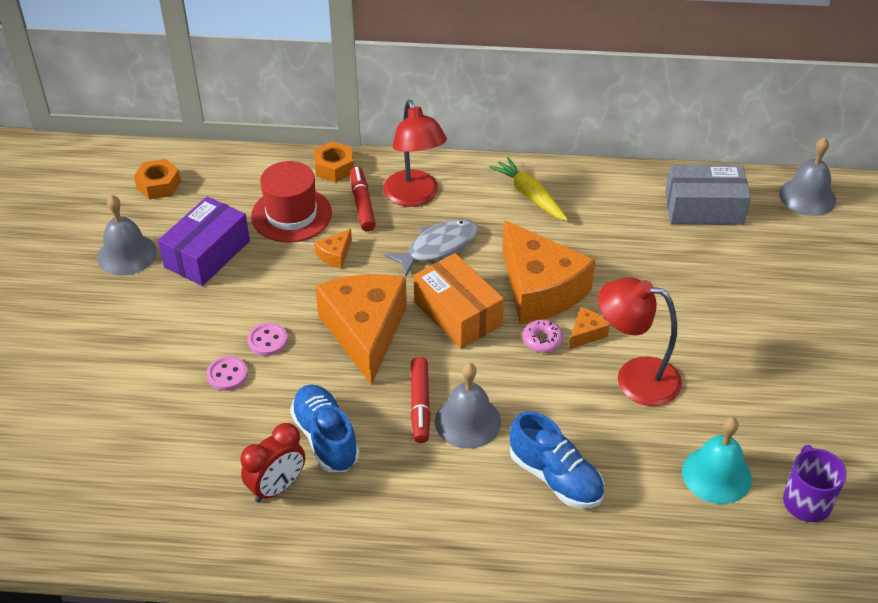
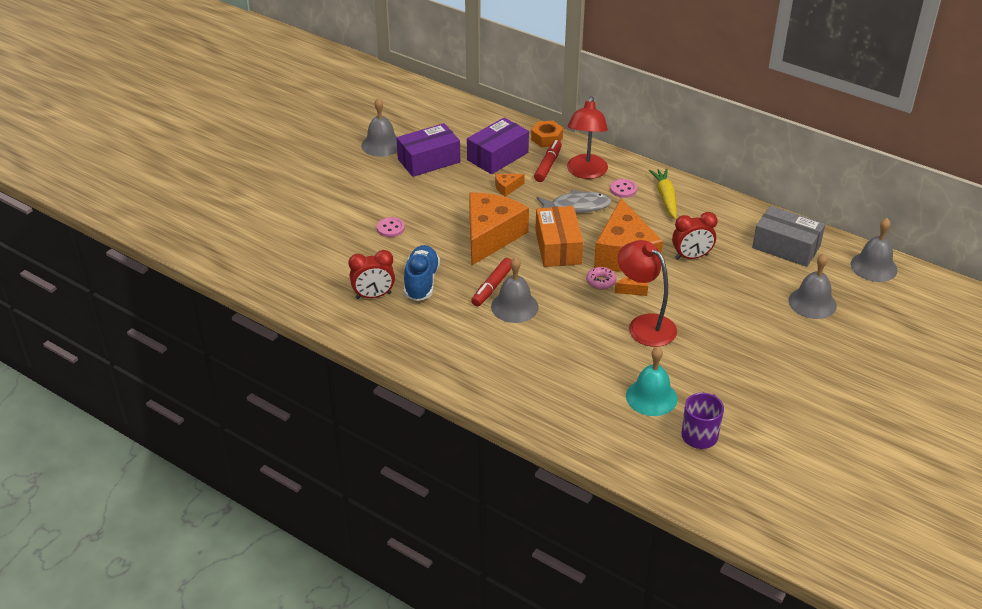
camera: 30 degrees right, 5 degrees down
orange nut [134,159,181,199] -> none
pink button [247,323,288,356] -> pink button moved to [610,179,637,198]
red hat [251,161,332,242] -> purple box [467,117,529,174]
blue shoe [510,411,604,508] -> none
none -> red clock [672,212,718,260]
none -> grey bell [789,253,837,319]

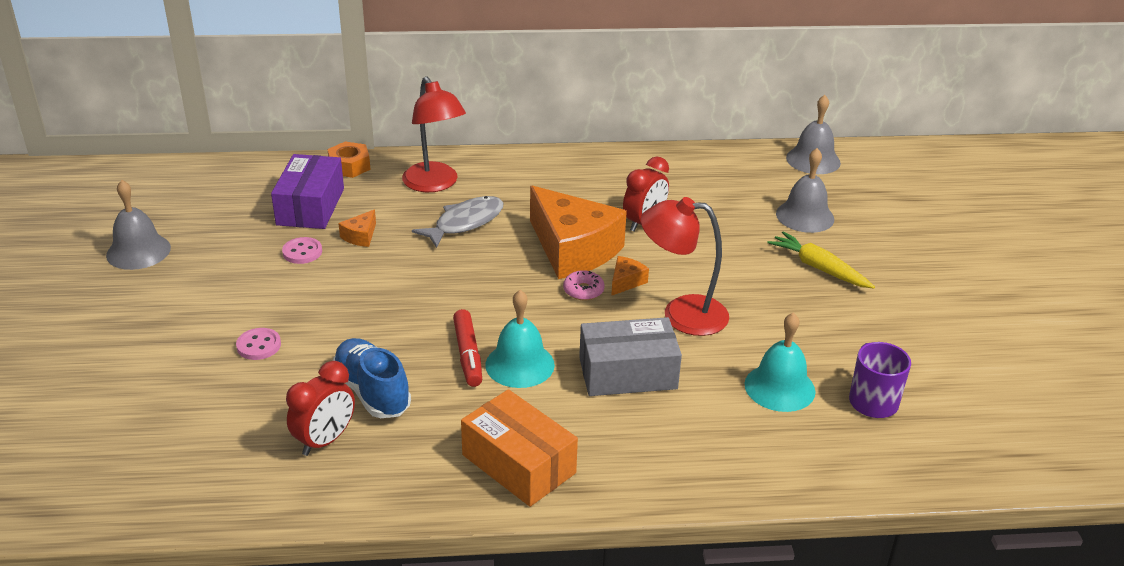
camera: 40 degrees left, 5 degrees down
purple box [397,123,460,177] -> none
orange cheese [469,192,529,265] -> none
grey bell [491,257,539,323] -> turquoise bell [485,290,555,388]
red marker [534,140,562,182] -> none
orange box [535,206,583,267] -> orange box moved to [461,389,578,507]
pink button [610,179,637,198] -> pink button moved to [282,237,322,264]
yellow carrot [649,168,677,219] -> yellow carrot moved to [767,231,875,289]
grey box [752,206,825,267] -> grey box moved to [579,317,682,396]

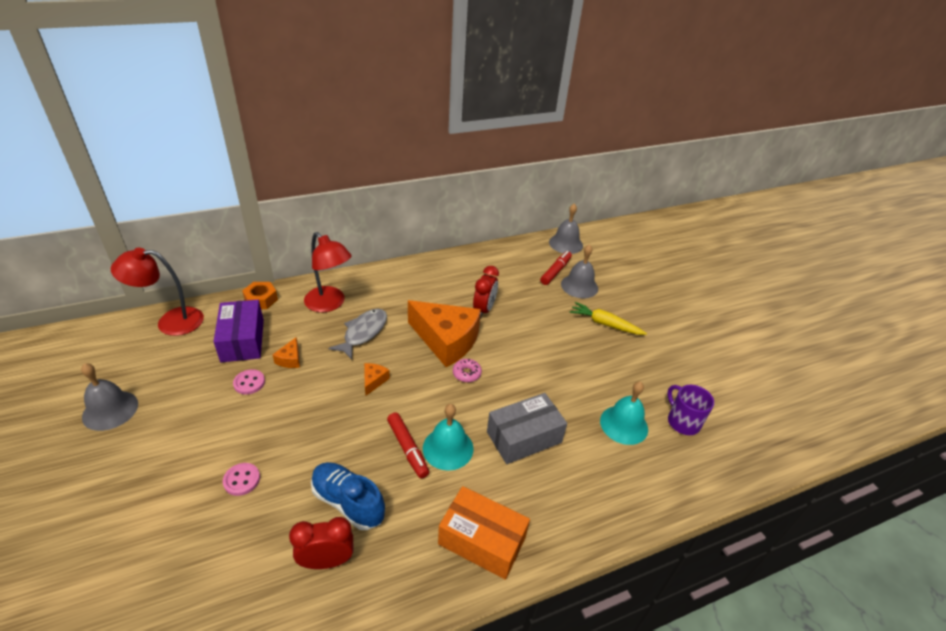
camera: 20 degrees left, 5 degrees up
red clock [286,361,355,456] -> red clock turned 120 degrees counterclockwise [289,517,354,569]
orange cheese [611,256,649,296] -> orange cheese moved to [364,363,390,396]
red lamp [641,197,729,336] -> red lamp moved to [111,248,204,336]
none -> red marker [540,251,572,285]

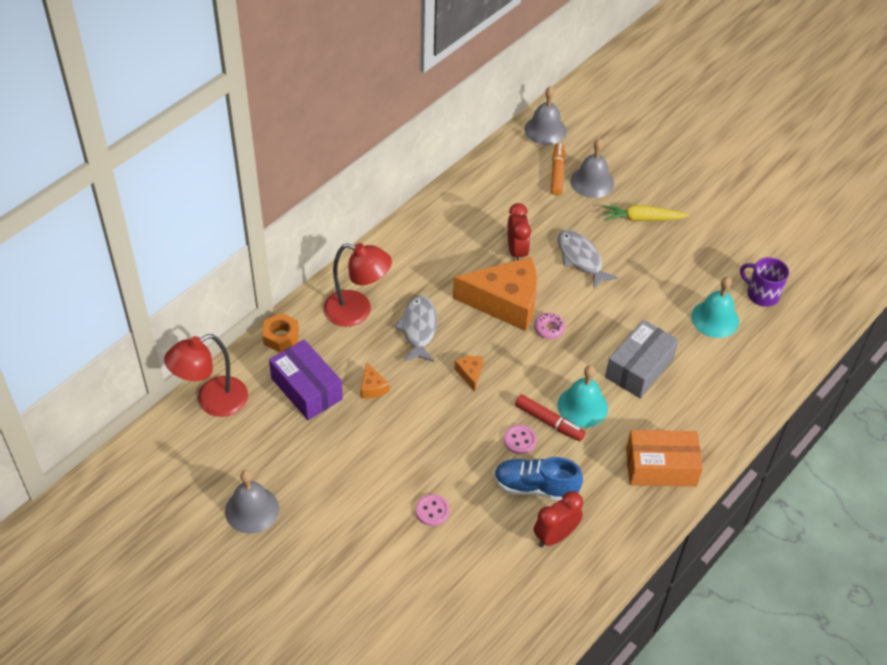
camera: 25 degrees left, 10 degrees up
pink button [233,369,265,395] -> pink button moved to [504,425,537,454]
red marker [540,251,572,285] -> orange marker [551,143,565,195]
none -> grey fish [558,230,618,290]

